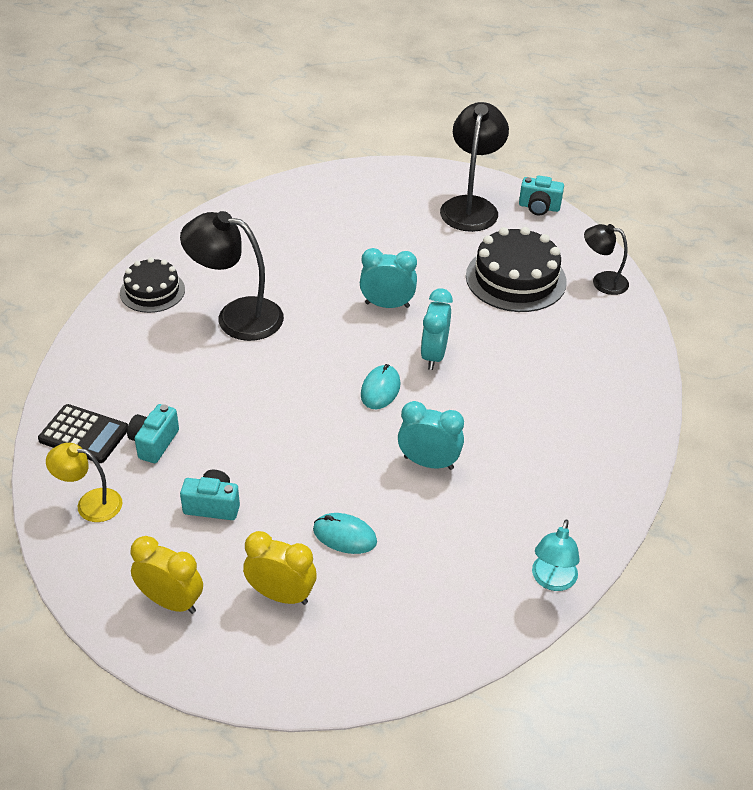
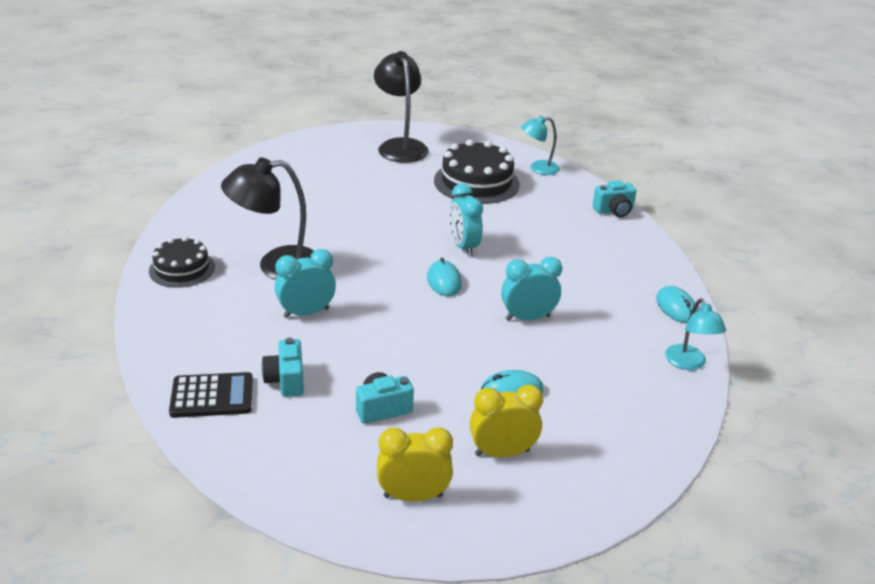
camera: 30 degrees left, 10 degrees down
yellow lamp [46,443,122,522] -> none
turquoise clock [360,248,417,308] -> turquoise clock moved to [275,249,336,318]
turquoise camera [519,176,564,215] -> turquoise camera moved to [592,180,637,217]
black lamp [584,224,629,295] -> turquoise lamp [521,116,560,175]
none -> turquoise mouse [656,286,698,324]

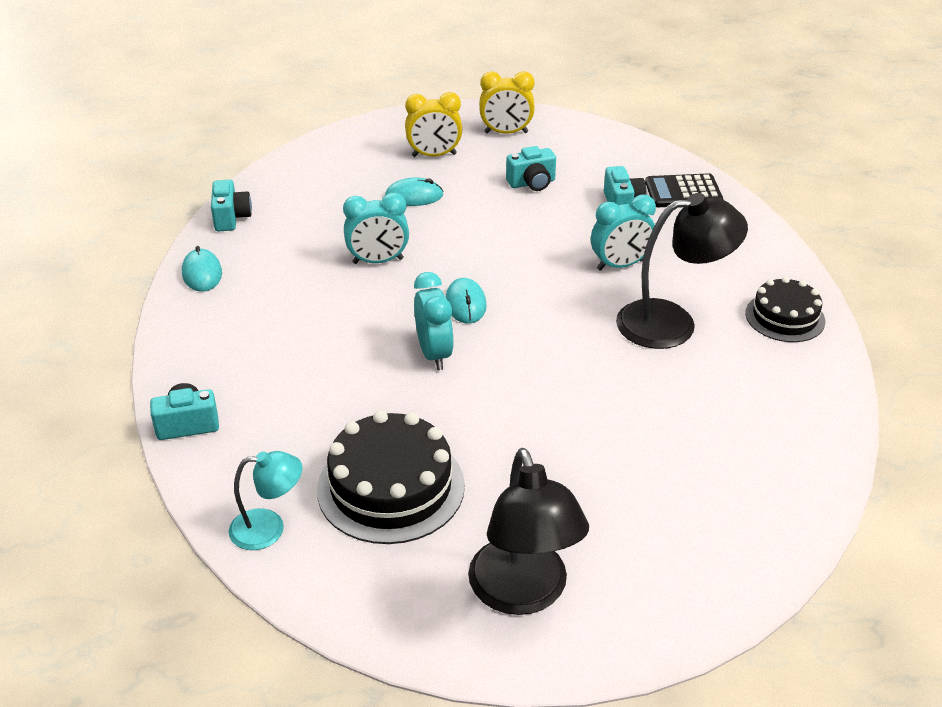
camera: 175 degrees left, 5 degrees up
turquoise lamp [665,298,726,370] -> turquoise camera [211,180,252,232]

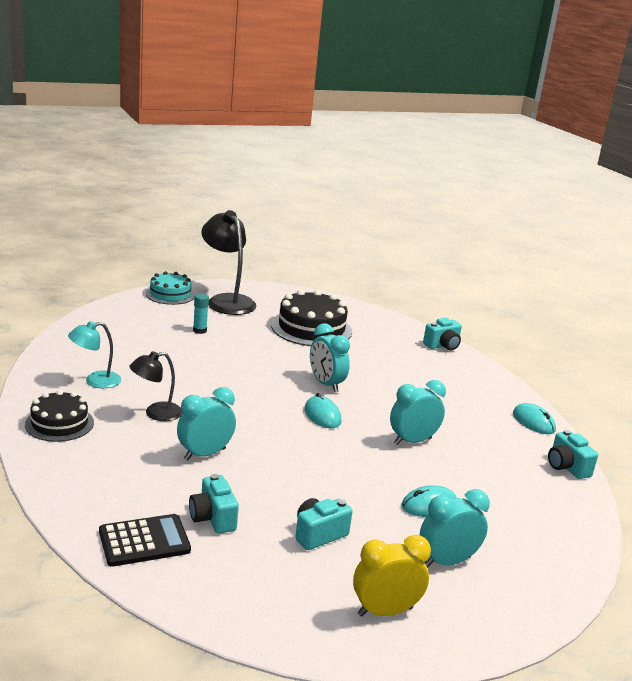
camera: 160 degrees right, 15 degrees down
turquoise lamp [228,451,302,550] -> turquoise lamp moved to [68,321,121,388]
yellow clock [405,92,462,157] -> turquoise clock [420,489,490,567]
black lamp [616,193,748,349] -> black lamp [129,351,182,421], size x0.58
none -> turquoise cake [146,271,195,305]
none -> turquoise glue stick [193,294,209,334]

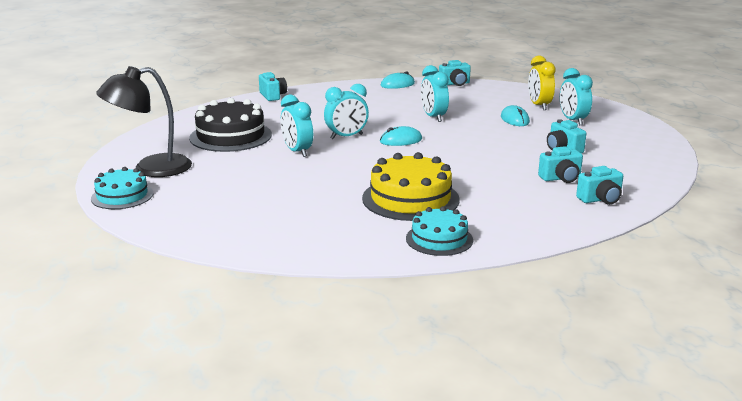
camera: 80 degrees left, 0 degrees up
black cake [25,390,94,442] -> turquoise cake [406,206,473,256]
turquoise lamp [68,321,121,388] -> none
black calculator [99,514,191,567] -> turquoise camera [576,166,623,205]
black lamp [129,351,182,421] -> yellow cake [362,152,460,221]
turquoise clock [177,387,236,460] -> turquoise clock moved to [280,94,313,157]
turquoise glue stick [193,294,209,334] -> none
yellow clock [353,535,431,617] -> yellow clock moved to [528,56,556,110]

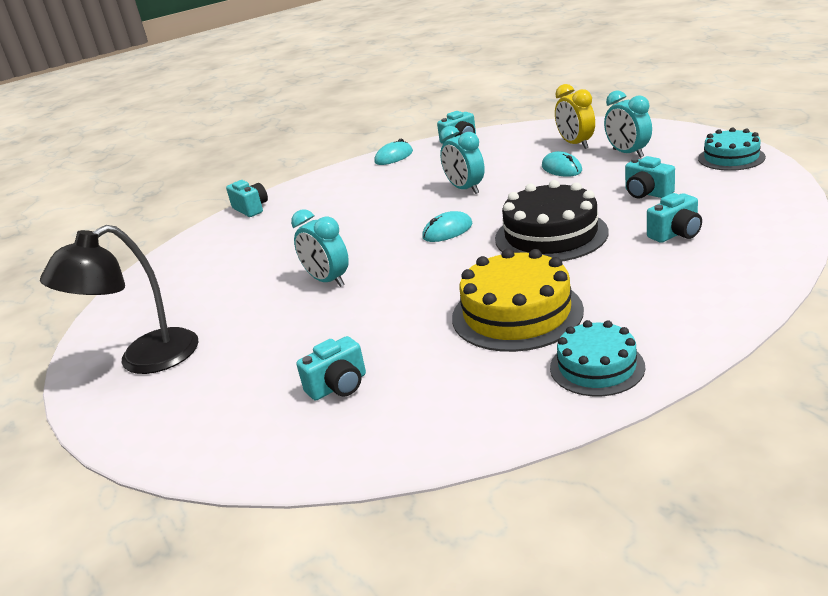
camera: 10 degrees left, 5 degrees up
turquoise cake [91,167,153,209] -> turquoise cake moved to [698,127,766,171]
black cake [189,98,272,152] -> black cake moved to [495,180,609,261]
turquoise clock [324,84,369,139] -> none
turquoise camera [576,166,623,205] -> turquoise camera moved to [296,336,366,400]

